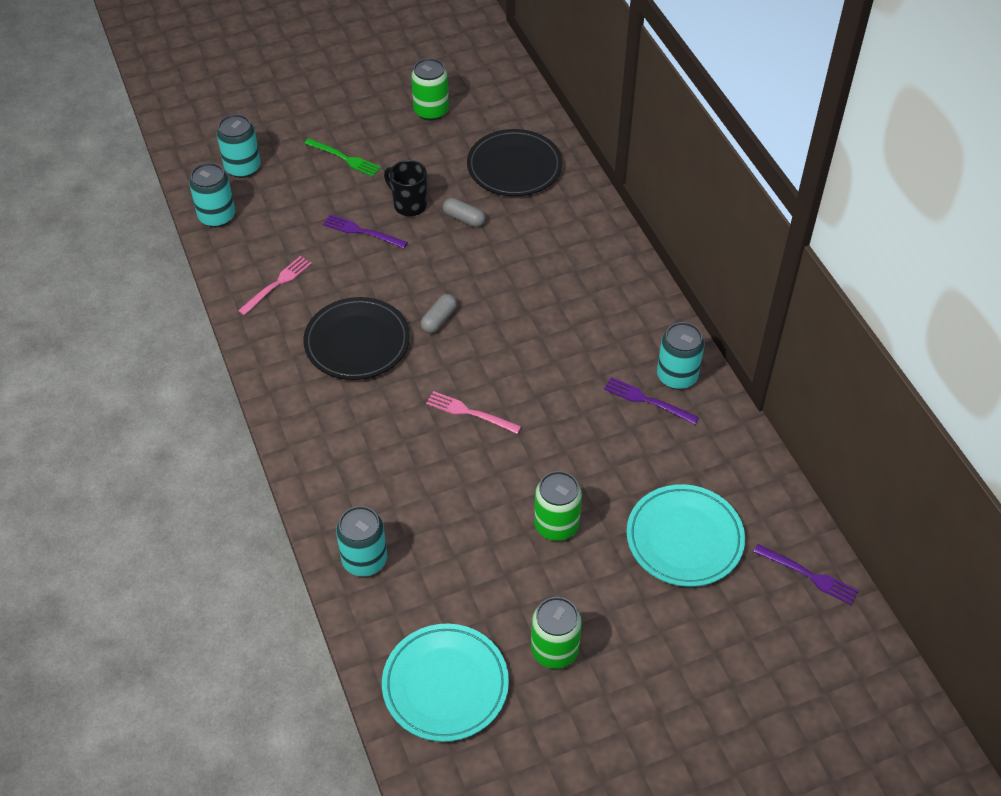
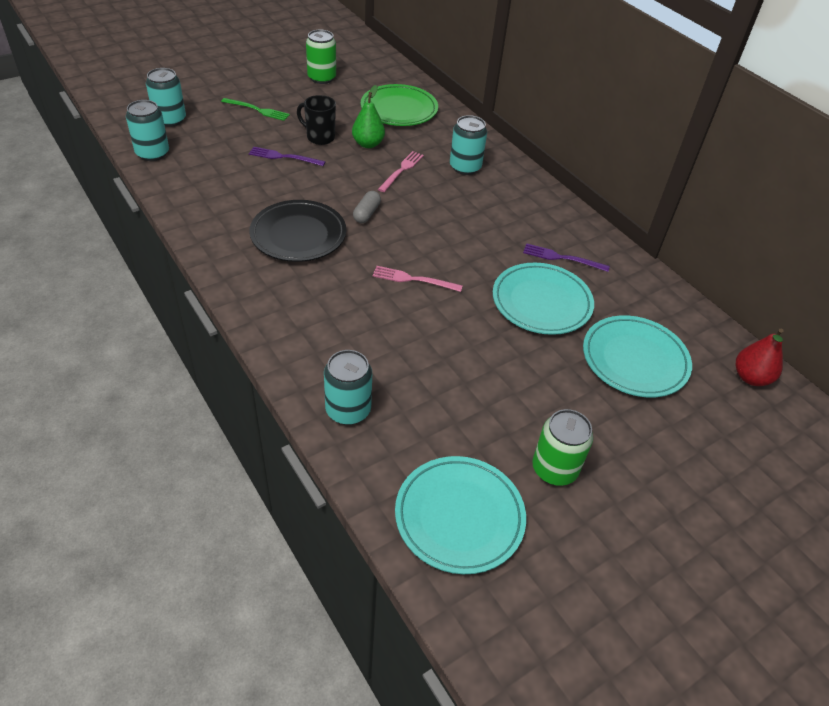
camera: 15 degrees left, 5 degrees down
pink fork [238,256,312,316] -> pink fork moved to [378,151,424,192]
grey capsule [443,198,486,227] -> green pear [352,85,385,148]
black plate [467,129,562,196] -> green plate [361,84,438,126]
green can [534,471,582,541] -> none
turquoise can [657,322,705,389] -> turquoise can moved to [450,115,487,175]
purple fork [754,544,859,605] -> red pear [735,328,784,386]
none -> turquoise plate [493,263,594,335]

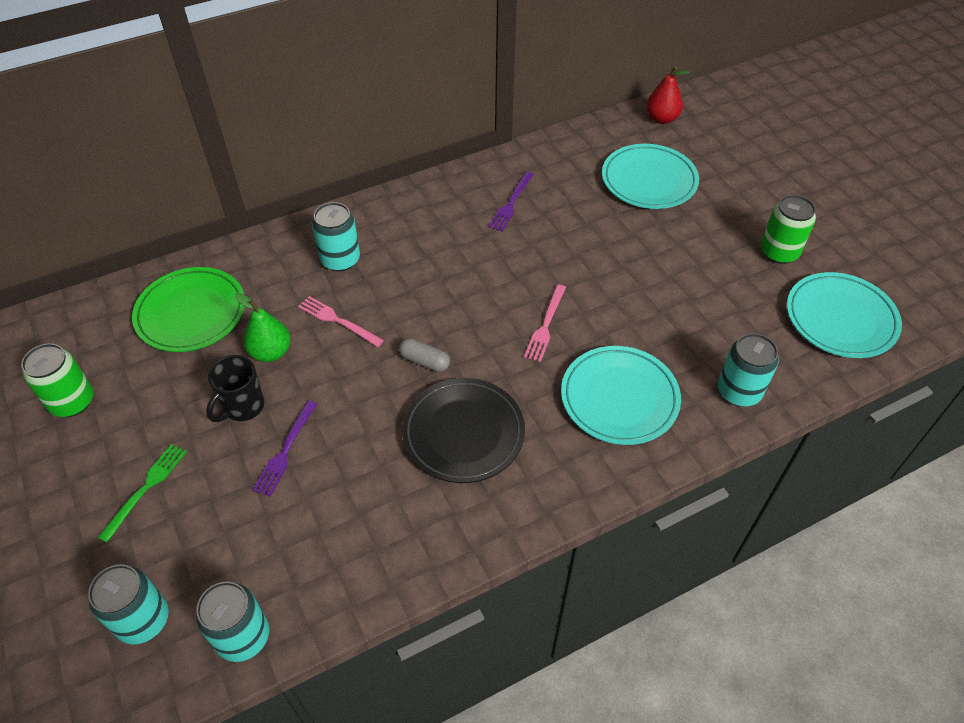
camera: 80 degrees left, 5 degrees up
turquoise plate [493,263,594,335] -> turquoise plate moved to [561,346,681,445]

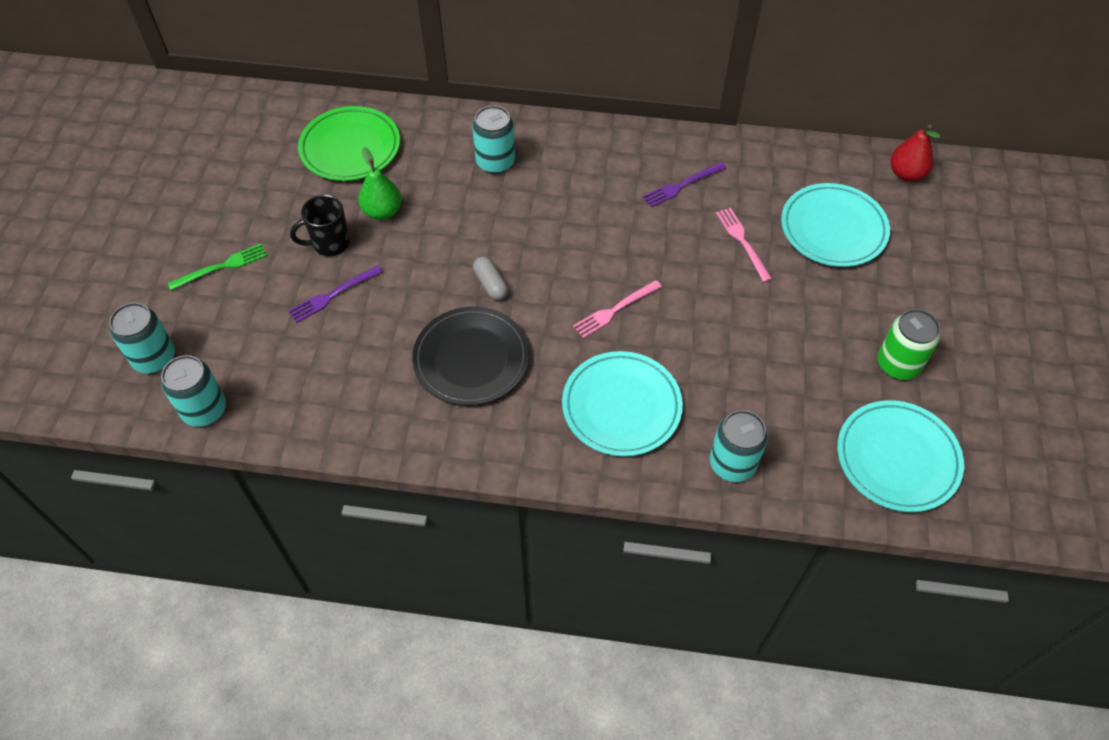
camera: 35 degrees right, 5 degrees up
green can [21,343,93,417] -> none
pink fork [298,296,384,347] -> pink fork moved to [716,208,772,282]

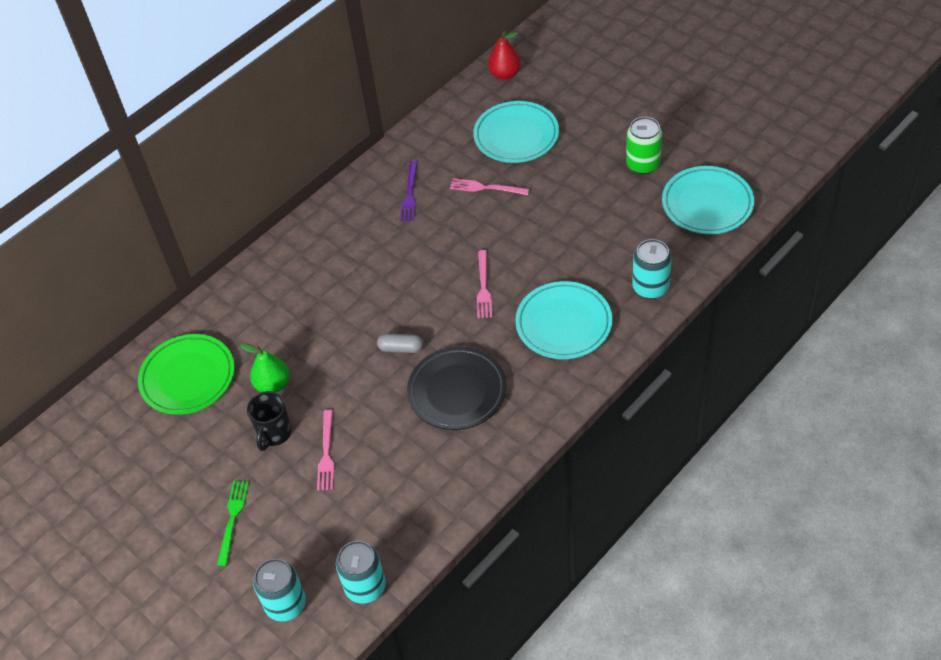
camera: 50 degrees left, 5 degrees down
purple fork [288,265,383,323] -> pink fork [317,410,334,491]
turquoise can [472,105,515,174] -> none

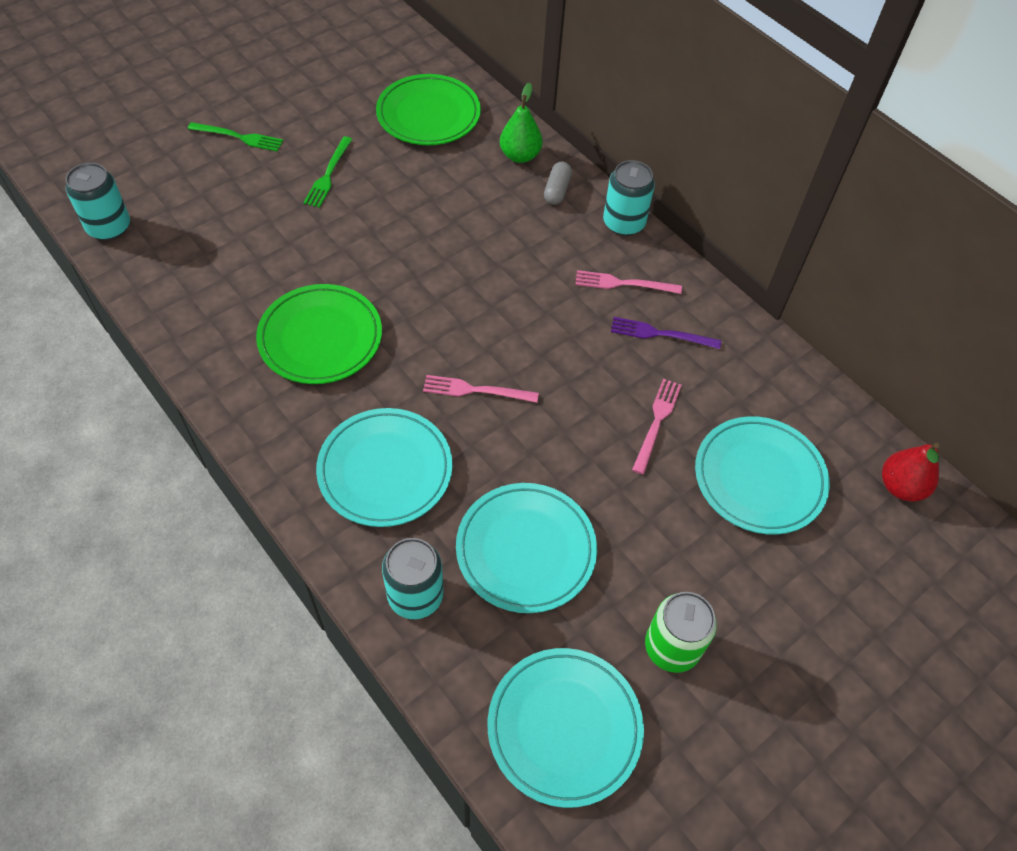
camera: 90 degrees right, 5 degrees up
green pear [240,344,290,393] -> green pear moved to [500,83,543,163]
black mug [247,391,291,451] -> green fork [303,136,353,208]
turquoise can [253,559,306,621] -> turquoise can moved to [603,160,655,236]
pink fork [317,410,334,491] -> pink fork moved to [575,270,682,294]
grey capsule [377,334,423,353] -> grey capsule moved to [544,161,572,205]
black plate [407,346,507,430] -> green plate [256,284,382,384]
none -> turquoise plate [456,483,597,613]

